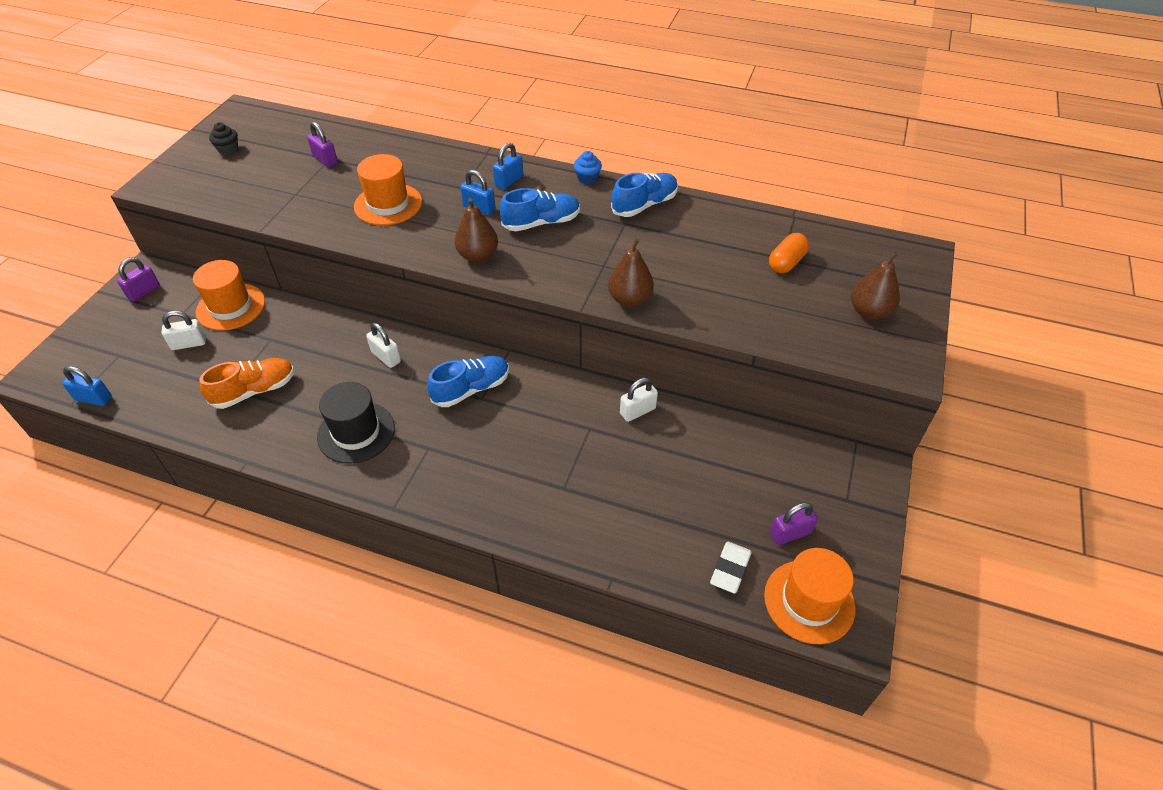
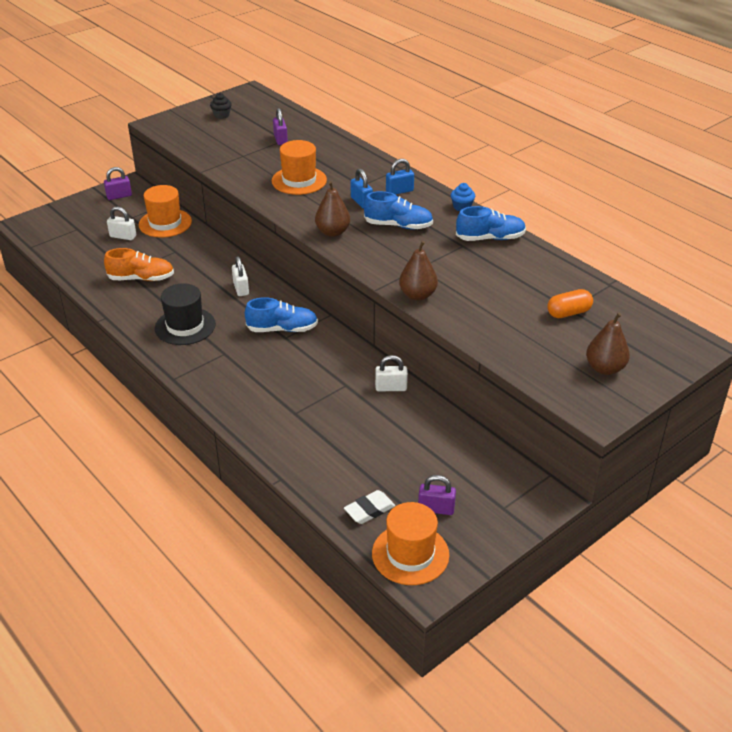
camera: 30 degrees right, 10 degrees down
blue padlock [62,366,112,406] -> none

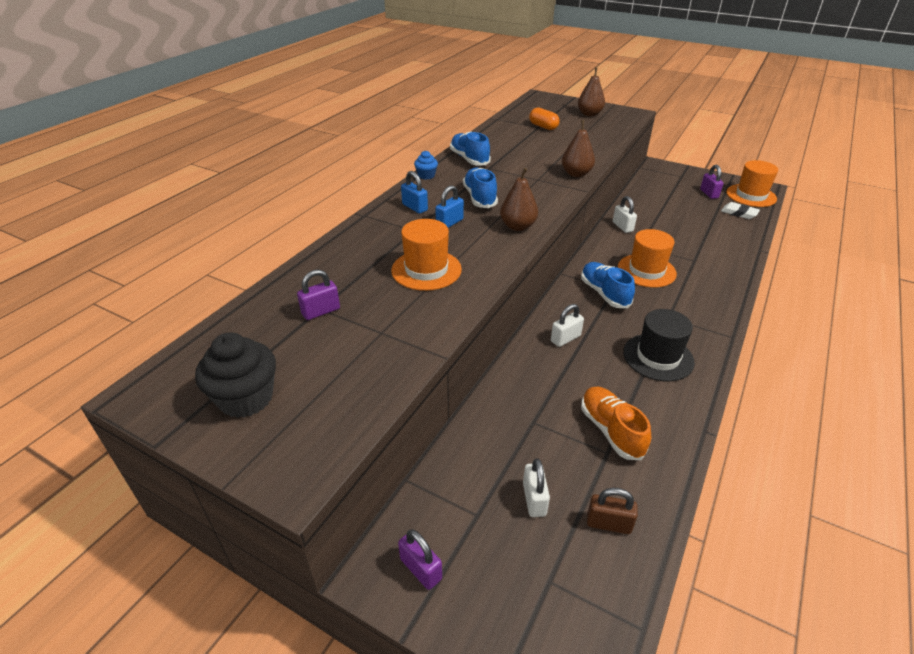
camera: 110 degrees left, 0 degrees up
orange hat [139,185,192,238] -> orange hat moved to [618,229,677,288]
black cupcake [210,93,232,119] -> black cupcake [195,332,276,418], size x1.90
none -> brown padlock [587,488,638,534]

